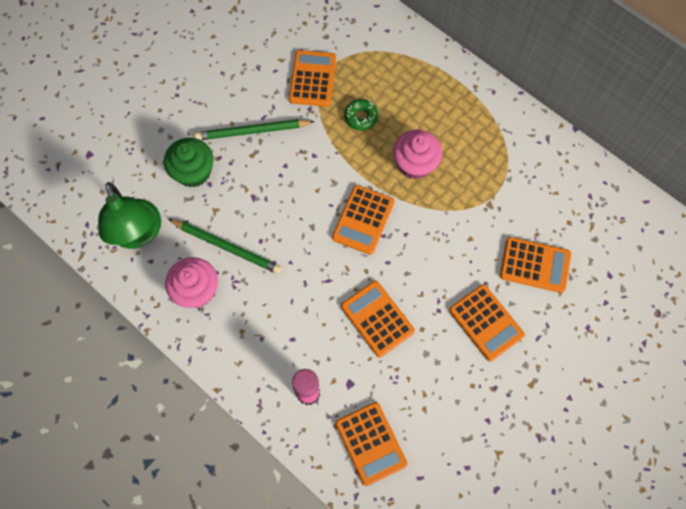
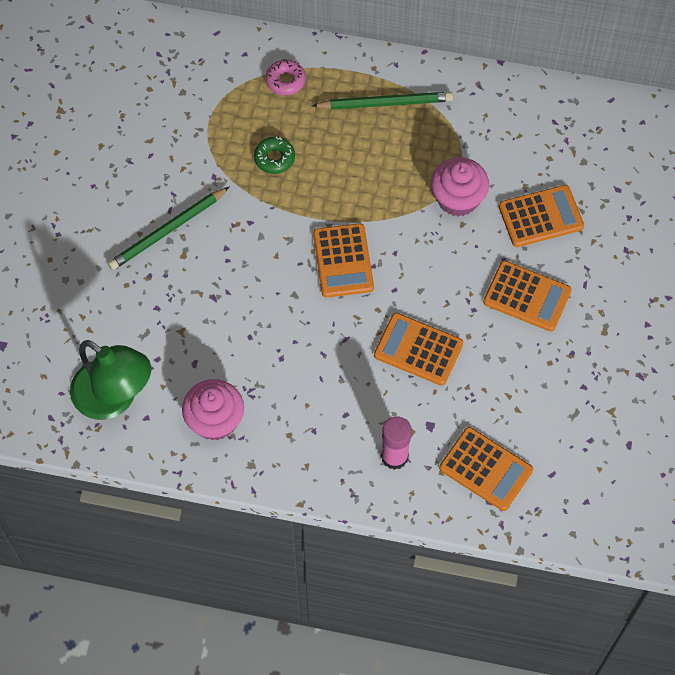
camera: 30 degrees left, 5 degrees down
green cupcake [164,138,214,187] -> none
green pencil [168,219,282,274] -> green pencil moved to [312,92,453,110]
orange calculator [289,50,336,107] -> none
pink cupcake [393,130,442,180] -> pink cupcake moved to [431,157,489,217]
none -> pink donut [266,59,306,95]

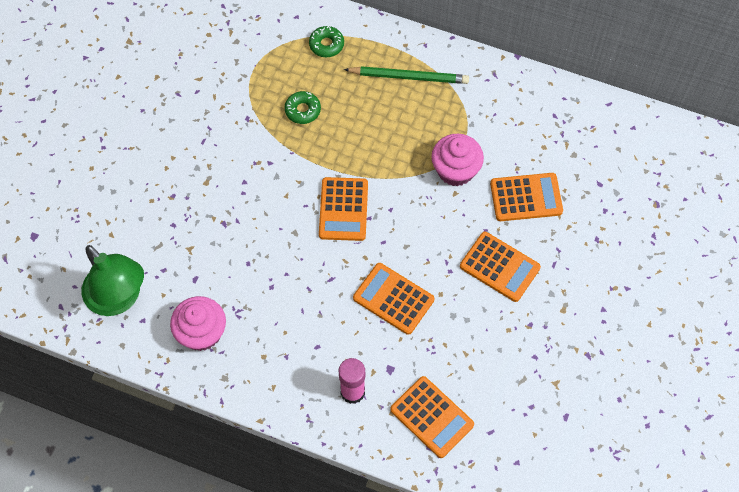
camera: 10 degrees right, 0 degrees up
green pencil [108,187,229,270] -> none
pink donut [266,59,306,95] -> green donut [309,26,344,57]

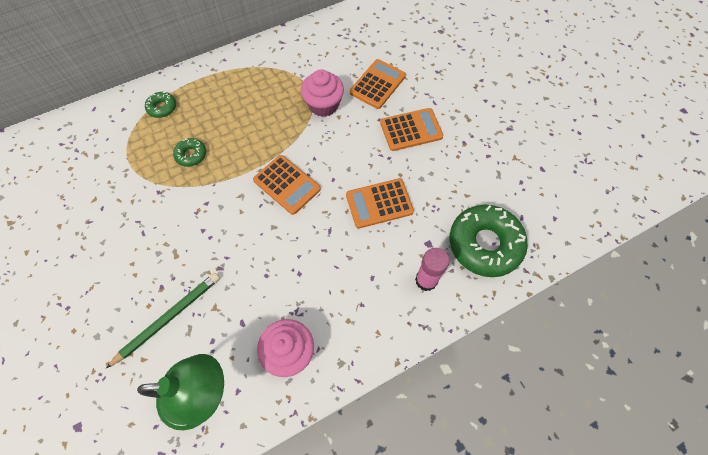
camera: 50 degrees left, 0 degrees up
green pencil [344,66,469,84] -> green pencil moved to [106,273,220,368]
orange calculator [390,376,474,458] -> green donut [449,205,528,277]

